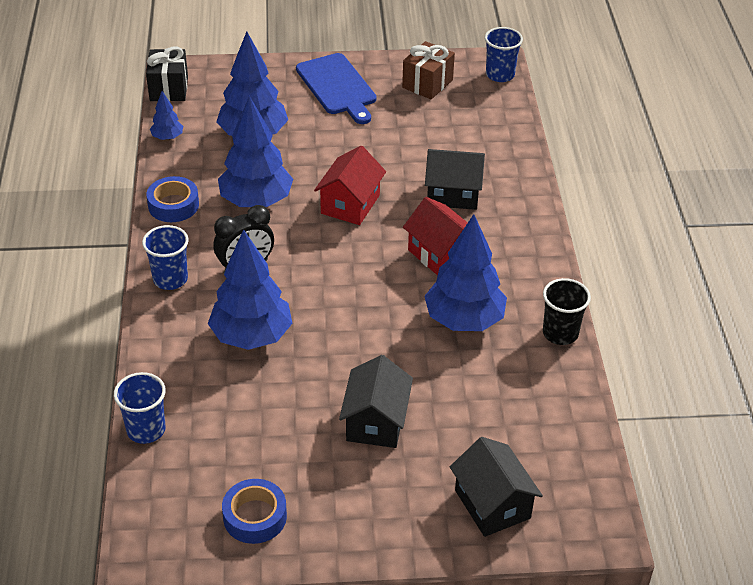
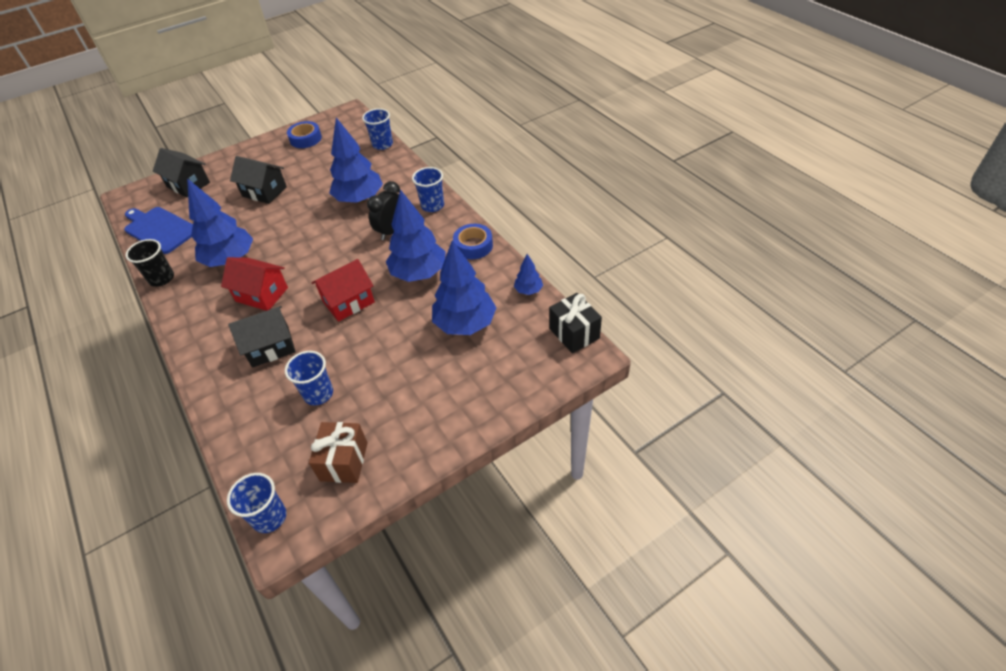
camera: 155 degrees right, 5 degrees up
blue cutting board [296,53,377,124] -> blue cutting board moved to [124,207,193,254]
red house [314,146,386,225] -> red house turned 60 degrees clockwise [312,259,375,322]
black house [339,355,413,448] -> black house turned 45 degrees counterclockwise [230,156,287,204]
none -> blue cup [285,351,333,405]

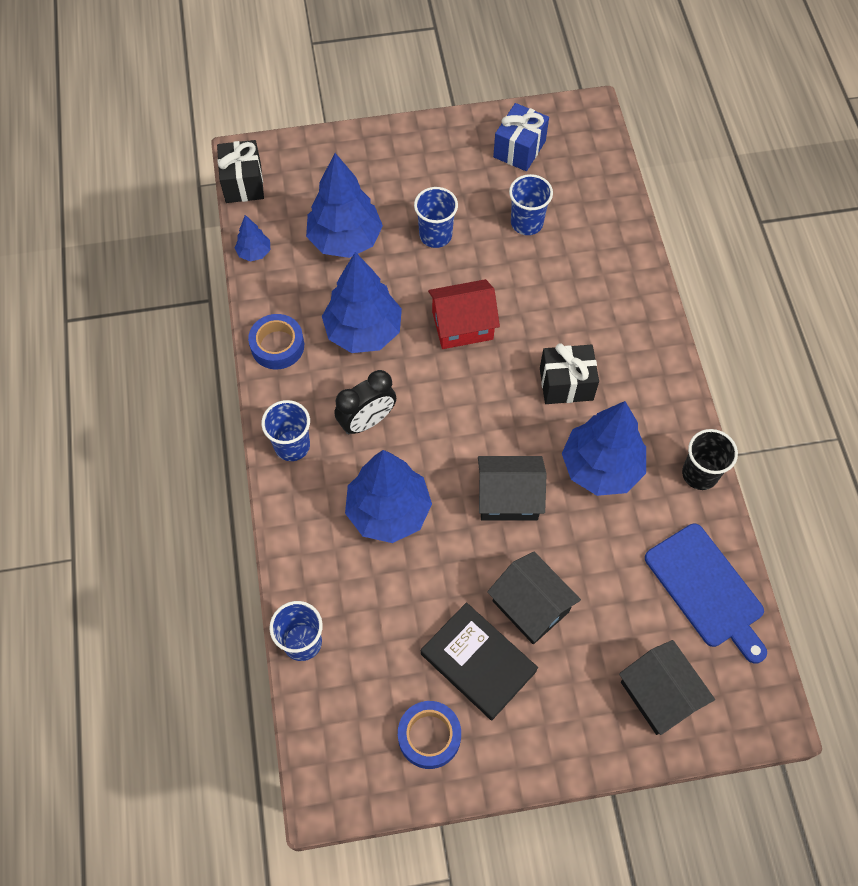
camera: 160 degrees left, 15 degrees up
red house [221,257,288,311] -> black gift [540,343,599,404]
blue cup [227,473,286,533] -> blue cup moved to [414,187,458,248]
black house [228,306,296,368] -> black house moved to [478,456,547,520]
brown gift [309,422,368,483] -> blue gift [493,103,549,171]
none -> black book [421,602,538,720]

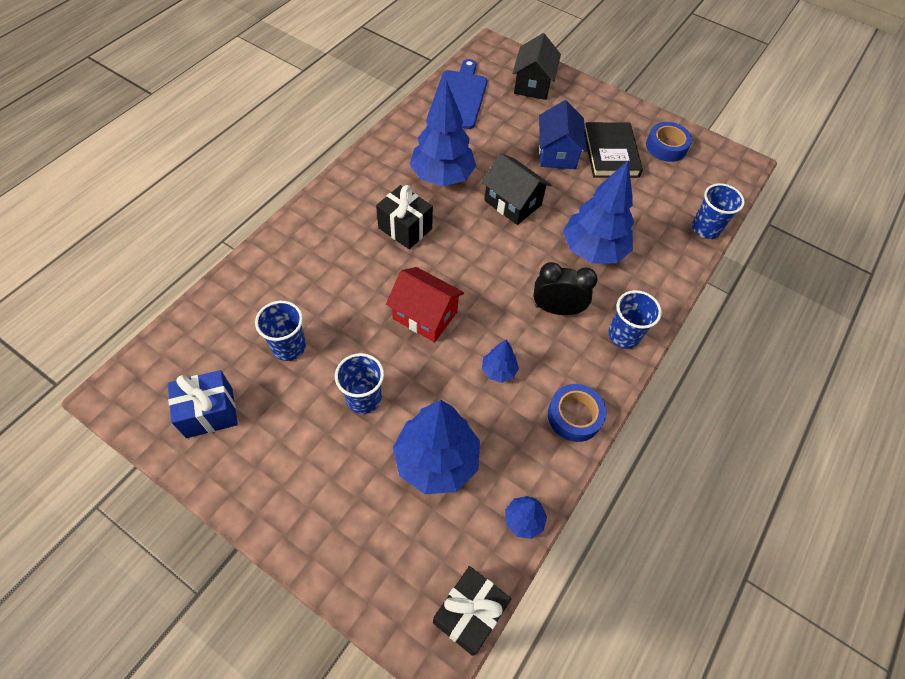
camera: 140 degrees left, 5 degrees down
blue tree [322,252,402,353] -> blue tree [482,339,519,383], size x0.47
black house [487,551,581,644] -> blue house [539,100,587,169]
black cup [682,429,738,490] -> none

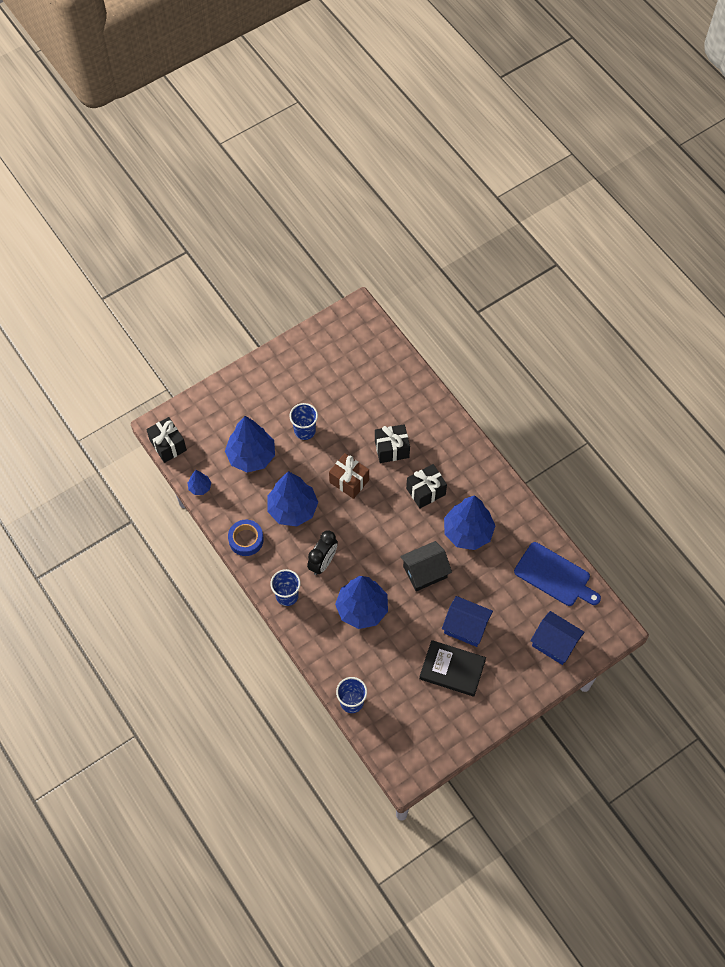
camera: 115 degrees right, 5 degrees up
blue gift [168,370,238,438] -> none
blue cup [255,301,306,361] -> none
red house [386,267,464,342] -> brown gift [329,453,369,499]
blue tree [482,339,519,383] -> blue tree [267,471,318,527], size x2.12
black house [512,33,561,100] -> blue house [530,611,585,665]
blue tape [646,122,692,162] -> none
none -> black gift [375,424,410,463]

